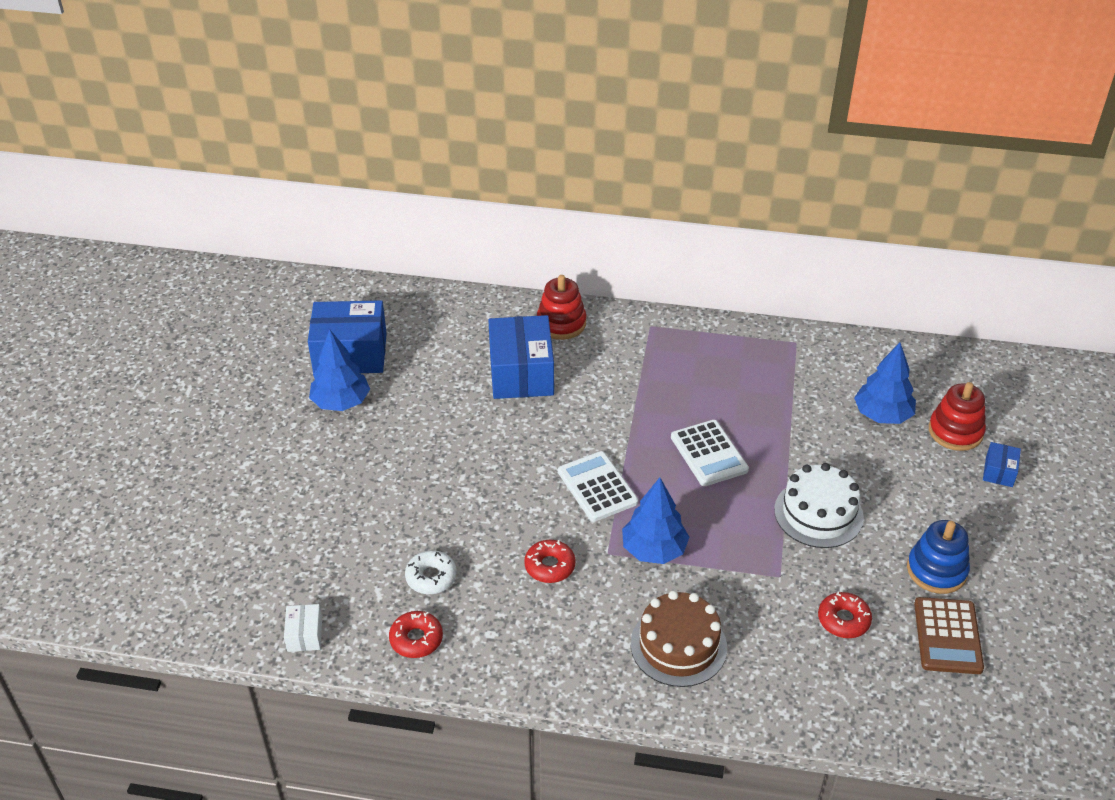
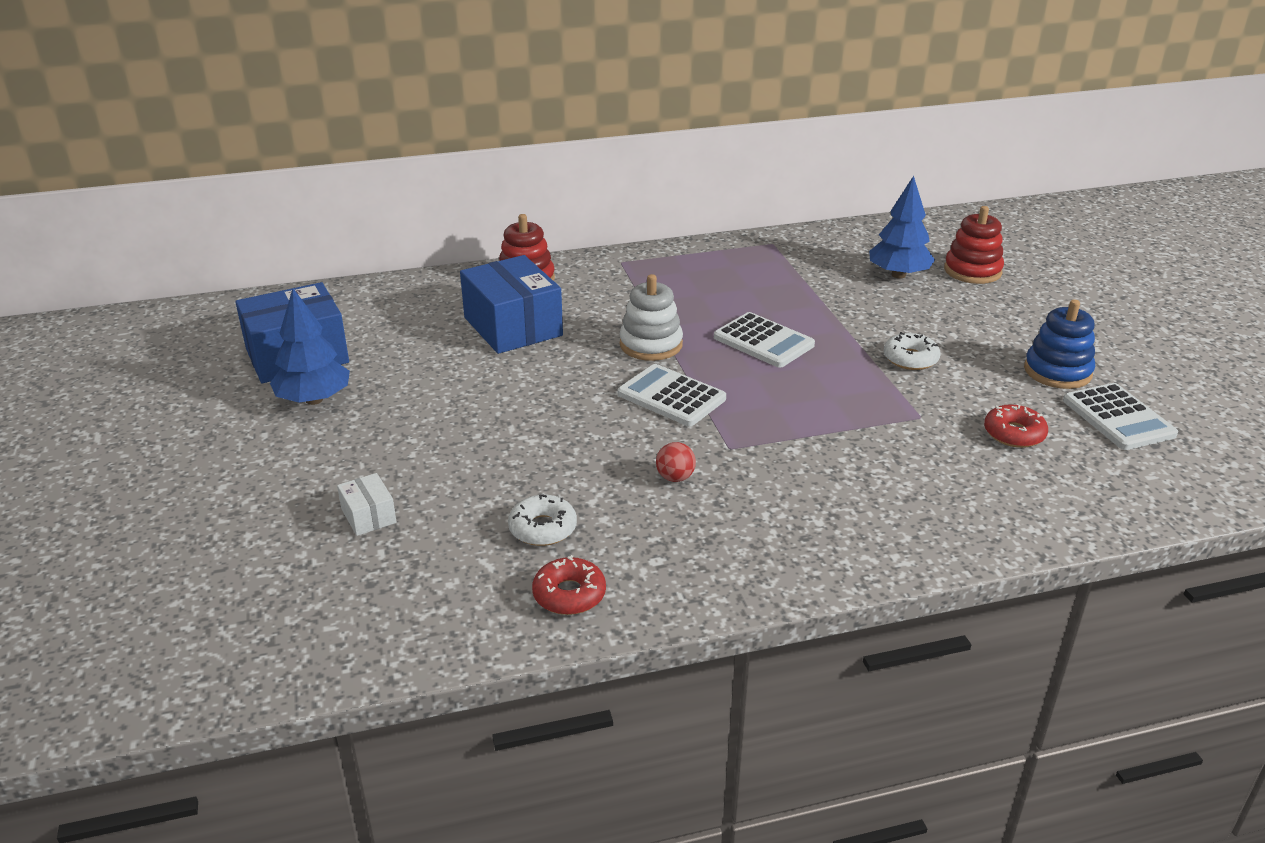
camera: 25 degrees left, 10 degrees down
white box [284,604,322,652] -> white box moved to [337,473,397,536]
red donut [524,540,576,583] -> red ball [656,442,696,482]
blue tree [622,477,689,564] -> none
brown cake [630,591,727,687] -> none
white cake [774,463,864,548] -> white donut [884,332,941,370]
brown calculator [914,597,984,674] -> white calculator [1063,383,1178,450]
blue box [983,442,1021,487] -> none
none -> white stacking toy [620,274,683,361]

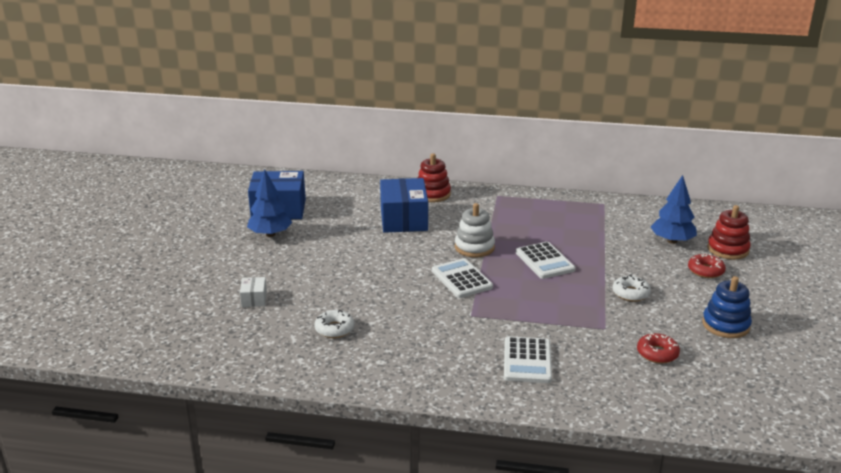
camera: 25 degrees right, 5 degrees down
red donut [532,555,606,615] -> red donut moved to [688,254,726,278]
red ball [656,442,696,482] -> none
white calculator [1063,383,1178,450] -> white calculator moved to [504,336,552,383]

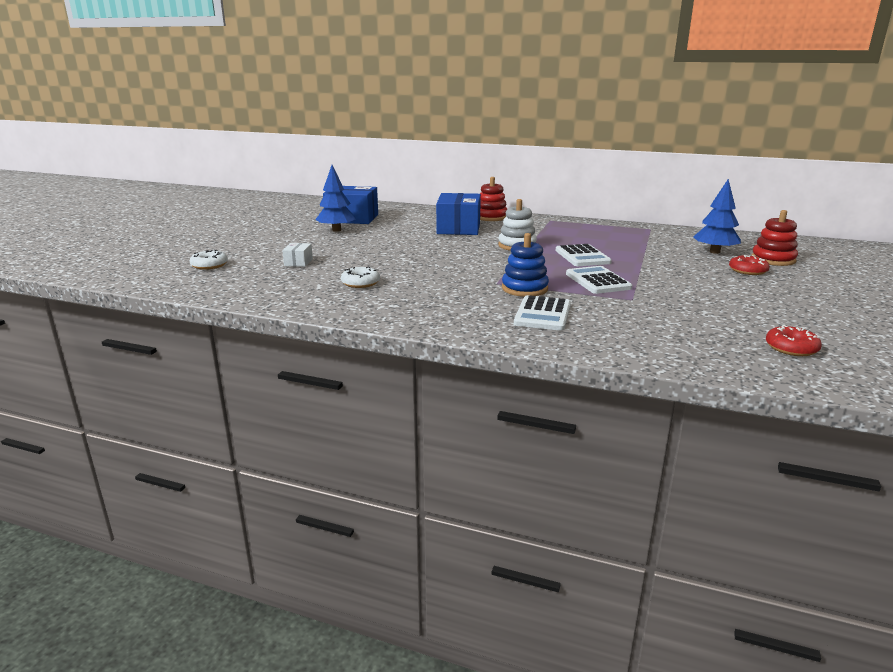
camera: 10 degrees right, 5 degrees down
white calculator [432,258,493,298] -> white calculator moved to [566,266,632,294]
white donut [612,274,651,302] -> white donut moved to [190,250,228,270]
red donut [637,332,680,364] -> red donut moved to [766,325,822,356]
blue stacking toy [702,276,752,338] -> blue stacking toy moved to [502,233,549,297]

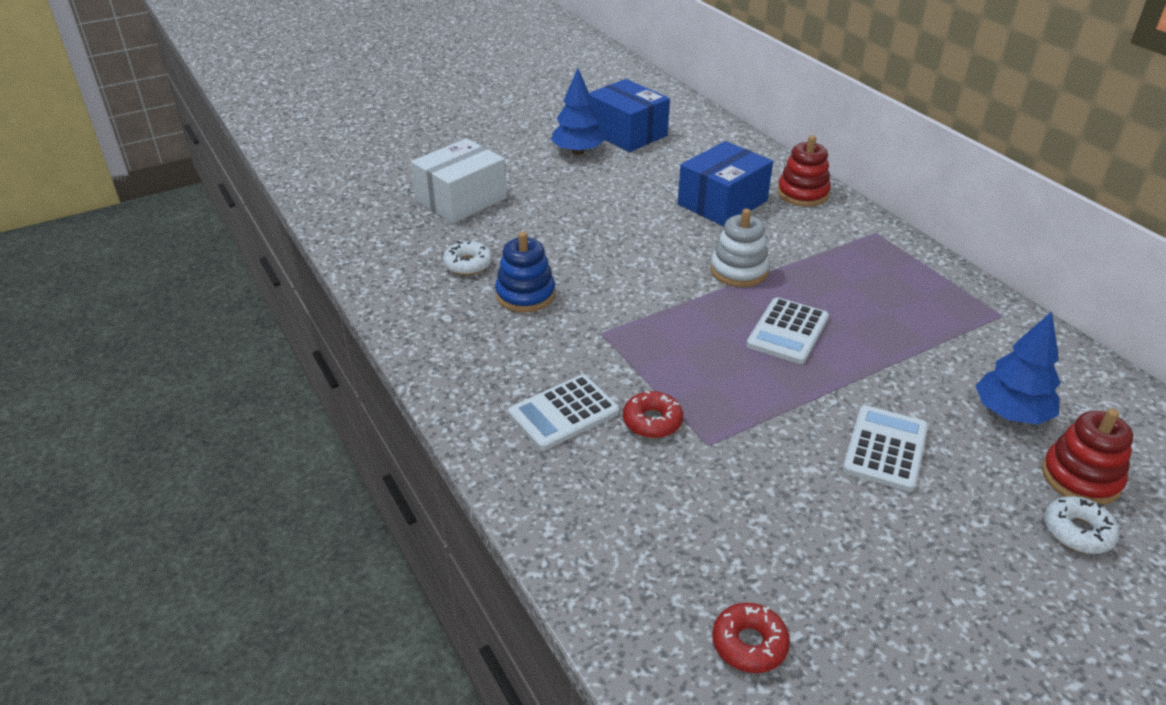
camera: 40 degrees right, 15 degrees up
white donut [190,250,228,270] -> white donut moved to [1044,496,1119,554]
white box [282,243,313,267] -> white box [411,138,507,223], size x2.19
blue stacking toy [502,233,549,297] -> blue stacking toy moved to [495,232,555,312]
white calculator [566,266,632,294] -> white calculator moved to [842,405,928,492]
red donut [729,255,770,275] -> red donut moved to [623,391,683,438]

